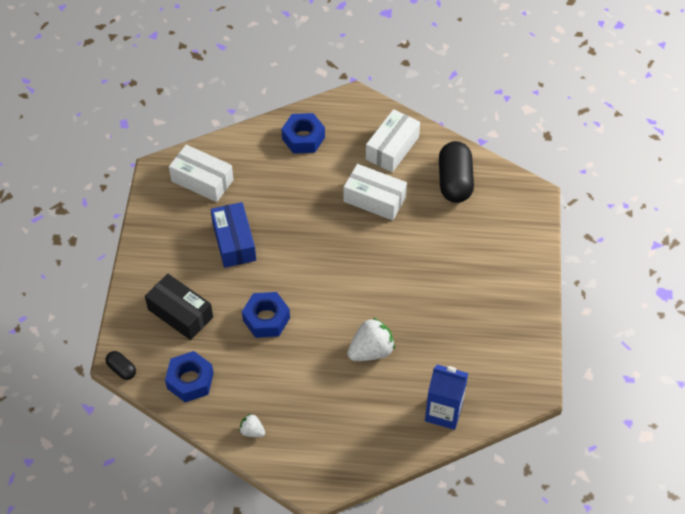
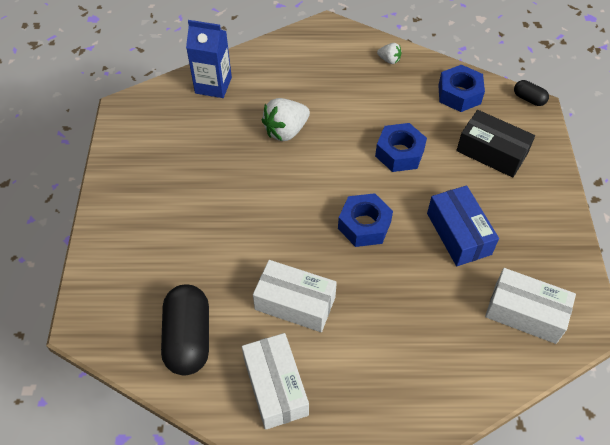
camera: 175 degrees right, 0 degrees up
blue nut [281,113,325,154] -> blue nut moved to [338,193,393,247]
white box [366,109,420,172] -> white box turned 45 degrees counterclockwise [242,333,309,430]

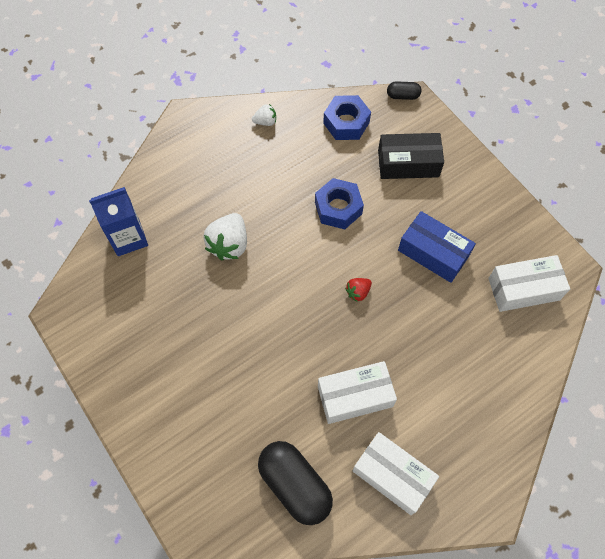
camera: 35 degrees left, 10 degrees up
blue nut [338,193,393,247] -> red strawberry [345,278,372,302]

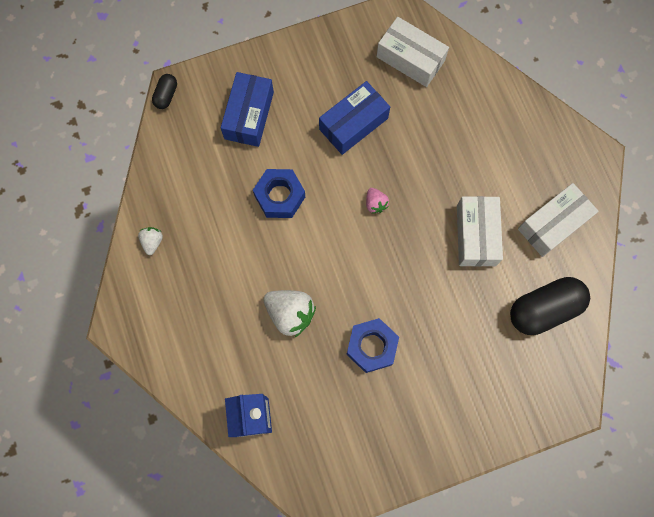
camera: 75 degrees left, 10 degrees up
blue nut [323,95,371,140] -> blue nut moved to [346,318,399,373]
red strawberry [345,278,372,302] -> pink strawberry [366,188,389,214]
black box [378,133,444,179] -> blue box [221,72,274,147]
white box [488,255,570,312] -> white box turned 60 degrees counterclockwise [377,17,449,87]

